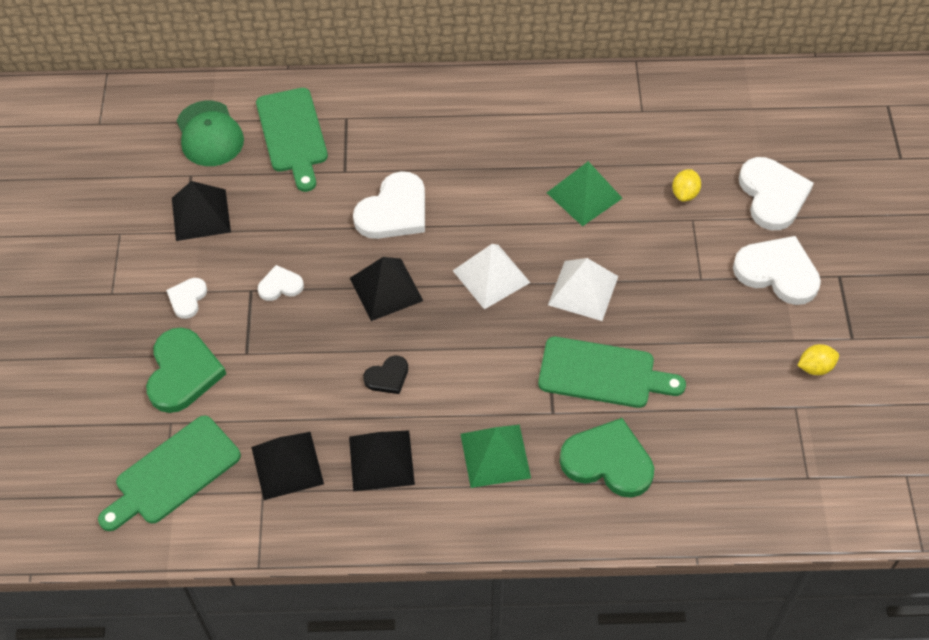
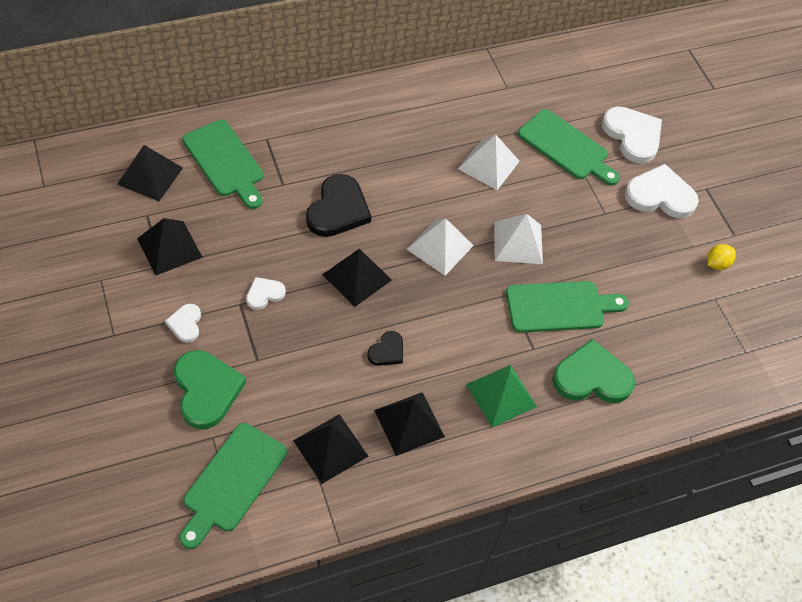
camera: 25 degrees left, 0 degrees up
green cap [176,100,244,166] -> black pyramid [117,145,183,201]
white heart [353,171,425,239] -> black heart [306,174,371,237]
green pyramid [547,161,623,226] -> white pyramid [458,134,520,190]
yellow lemon [672,169,701,202] -> green cutting board [518,109,620,186]

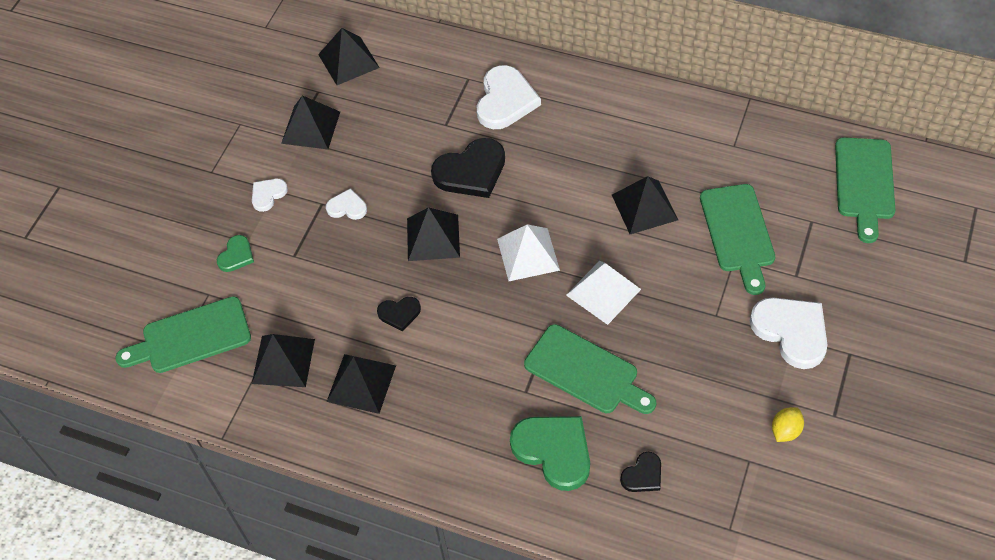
camera: 50 degrees right, 0 degrees up
green heart [174,350,246,429] -> green heart [217,235,254,272], size x0.52
green cutting board [182,120,263,209] -> green cutting board moved to [835,137,895,243]
white pyramid [458,134,520,190] -> black pyramid [612,176,678,234]
green pyramid [466,365,537,427] -> none
white heart [602,106,662,164] -> white heart moved to [477,65,541,129]
yellow lemon [707,244,736,270] -> yellow lemon turned 60 degrees counterclockwise [772,407,804,442]
none -> black heart [620,452,661,492]

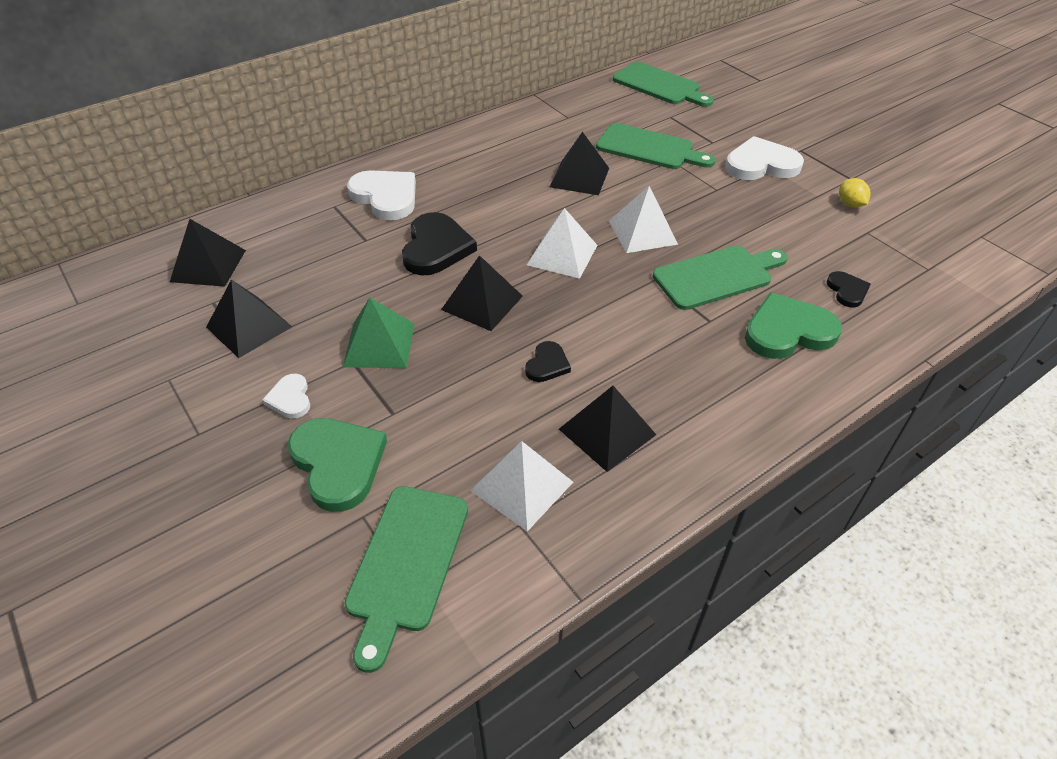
camera: 60 degrees left, 10 degrees down
green heart [217,235,254,272] -> green heart [288,418,387,512], size x1.91
black pyramid [252,334,315,387] -> white pyramid [470,441,573,531]
white heart [326,188,367,220] -> green pyramid [343,298,414,368]

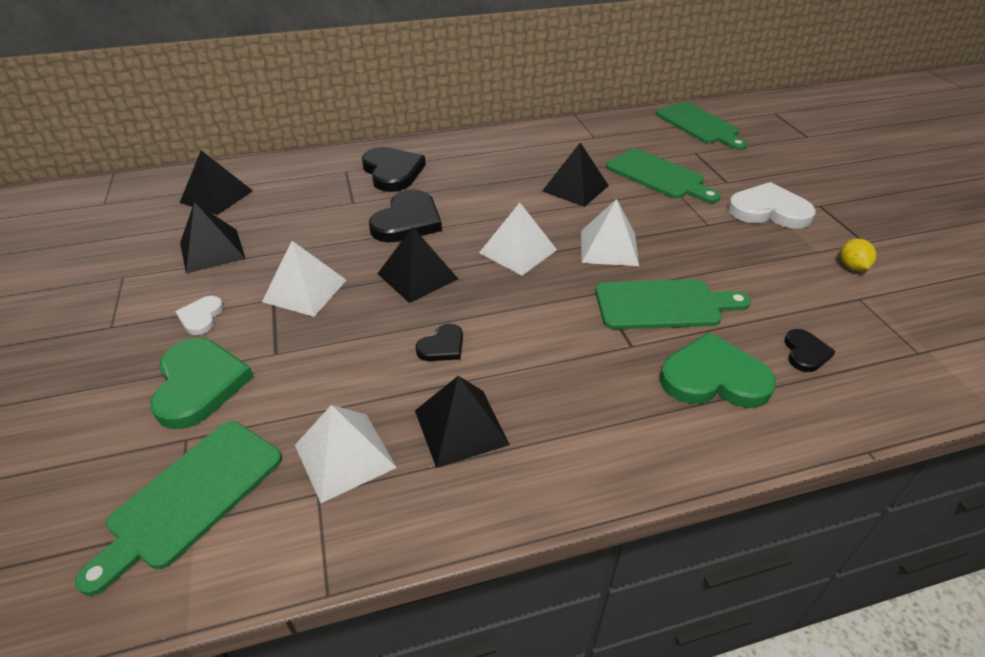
camera: 20 degrees right, 5 degrees down
green pyramid [343,298,414,368] -> white pyramid [262,241,346,317]
white heart [347,170,416,220] -> black heart [362,147,426,192]

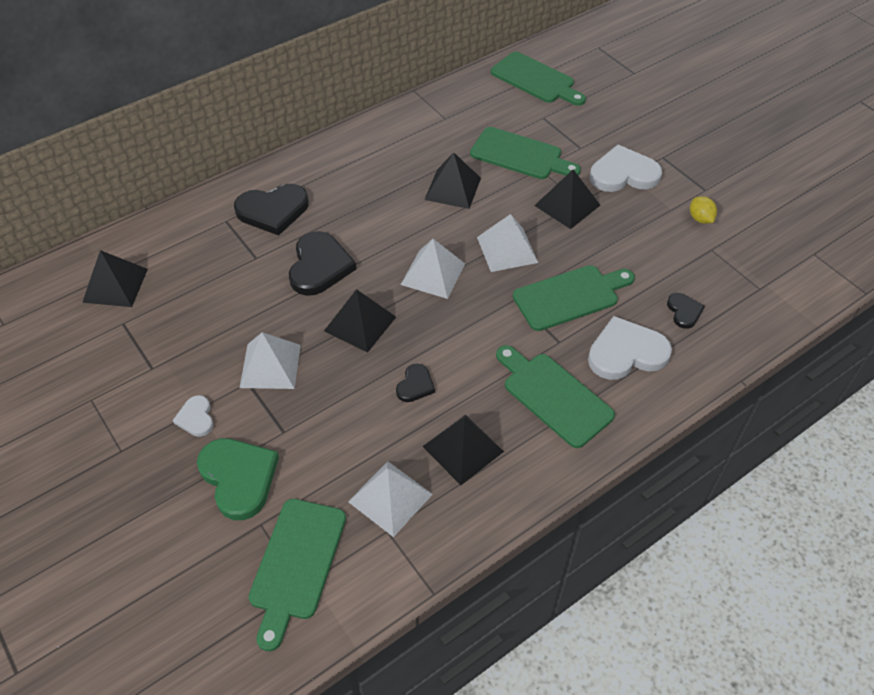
camera: 20 degrees left, 10 degrees up
black pyramid [180,202,246,274] -> black pyramid moved to [534,169,600,229]
black heart [362,147,426,192] -> black heart turned 120 degrees clockwise [234,184,309,236]
green heart [660,332,776,408] -> white heart [588,316,672,380]
none -> green cutting board [496,345,615,448]

